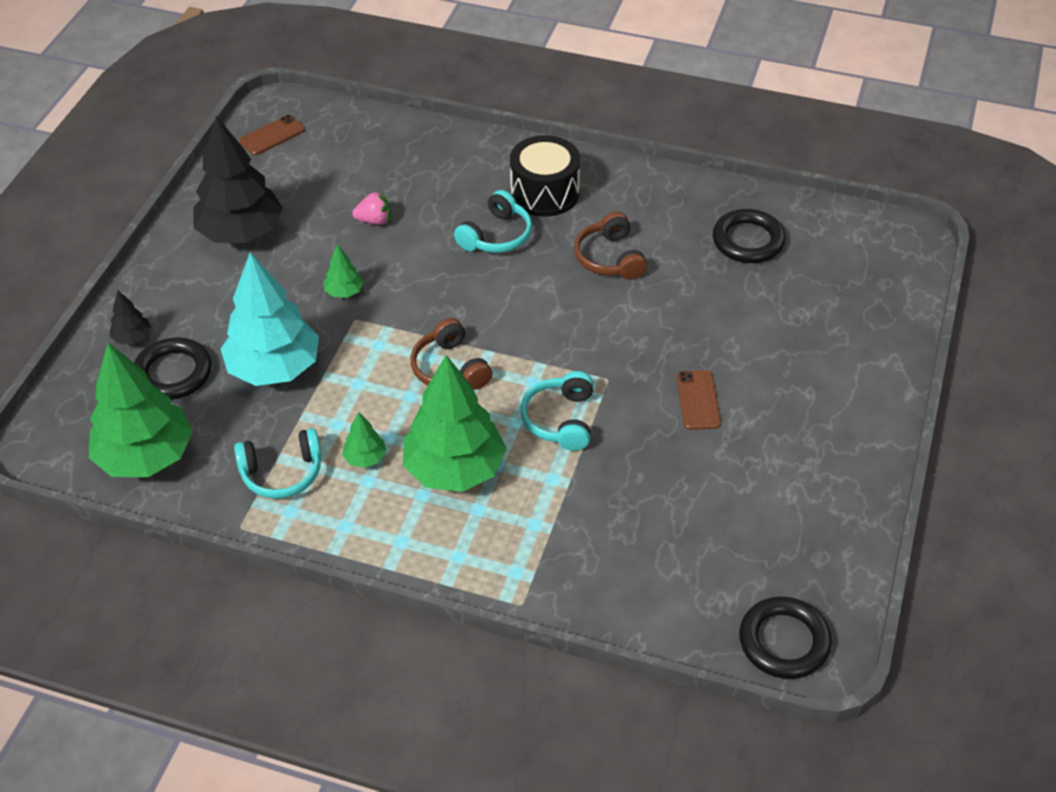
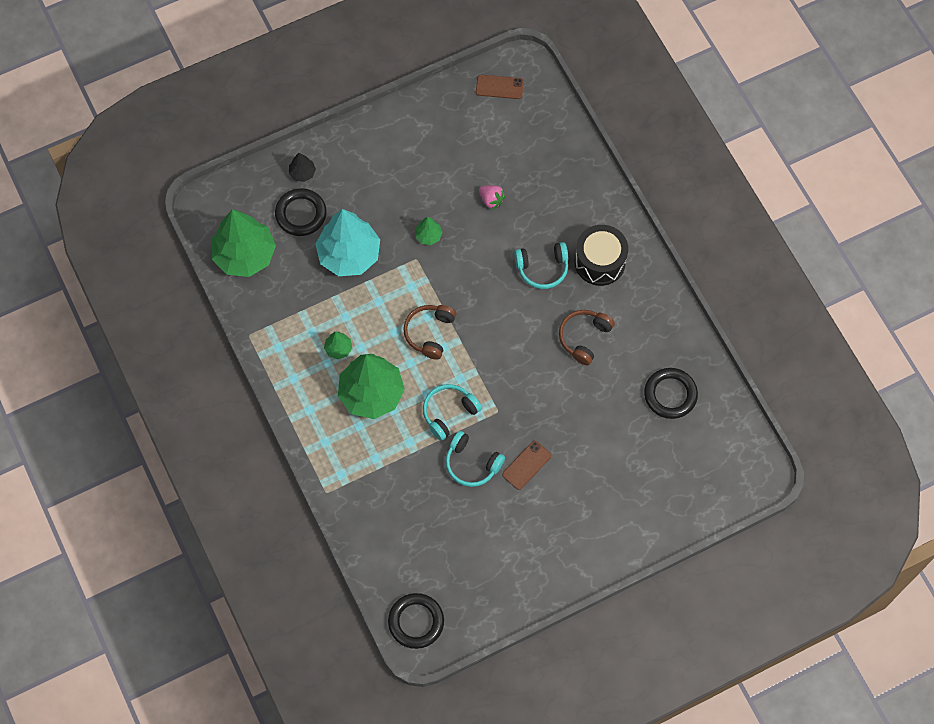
camera: 45 degrees right, 20 degrees up
black tree [193,116,283,243] -> none
turquoise headphones [234,428,322,499] -> turquoise headphones moved to [446,431,505,487]

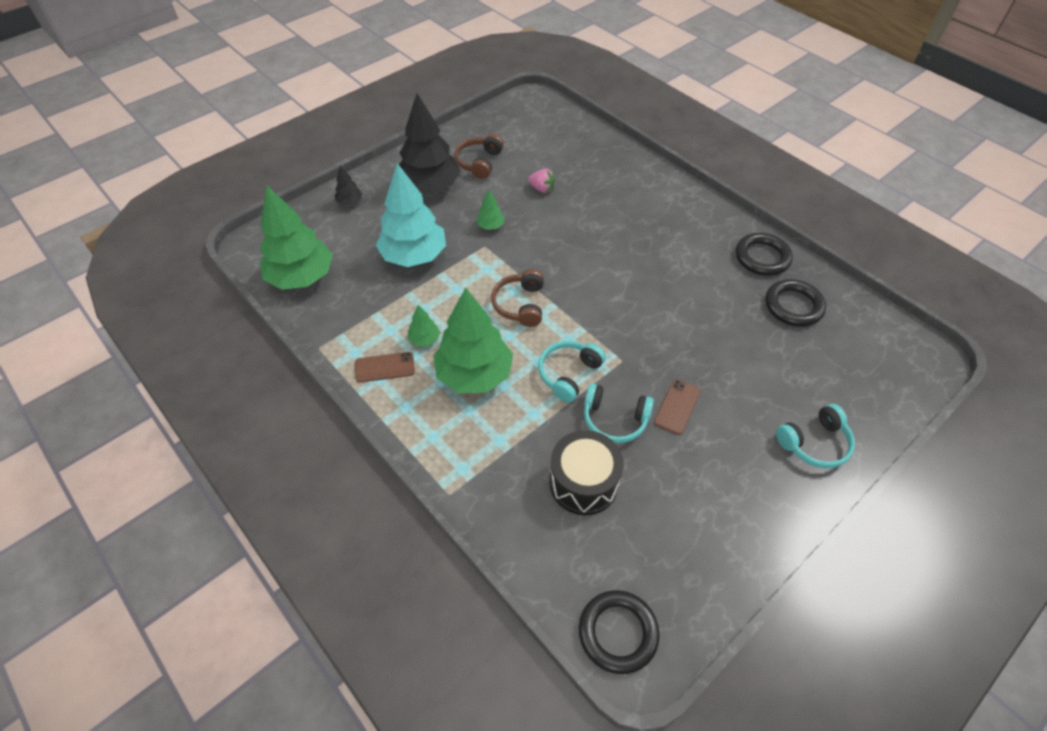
camera: 15 degrees left, 15 degrees down
black ring [275,188,327,236] -> black ring moved to [736,233,793,276]
brown phone [476,75,524,99] -> brown phone moved to [355,352,415,383]
turquoise headphones [514,242,568,289] -> turquoise headphones moved to [776,404,855,468]
brown headphones [559,310,615,365] -> brown headphones moved to [454,134,504,179]
black drum [575,225,628,286] -> black drum moved to [549,430,624,515]
none -> black tree [399,93,461,193]

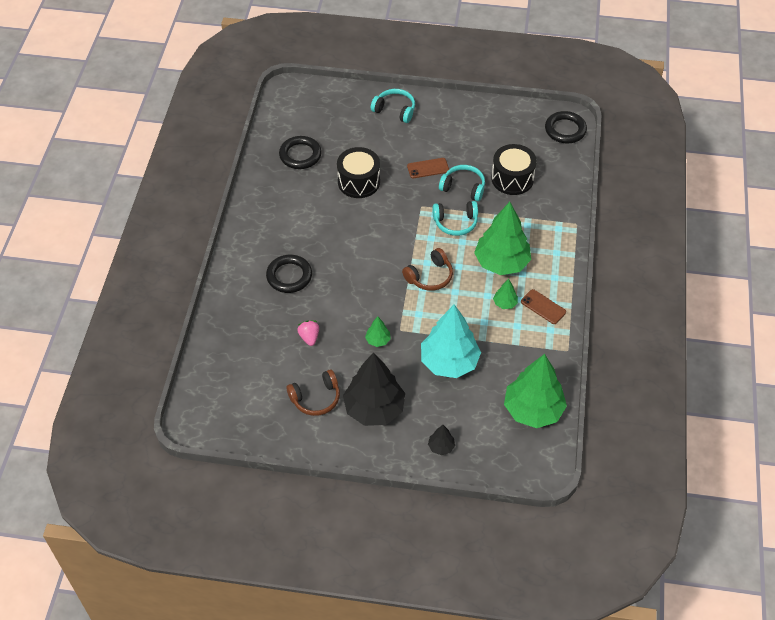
camera: 130 degrees left, 0 degrees up
turquoise headphones [584,383,654,443] -> turquoise headphones turned 45 degrees counterclockwise [439,165,485,201]
black ring [736,233,793,276] -> black ring moved to [266,255,312,293]
none -> black drum [337,147,380,198]

